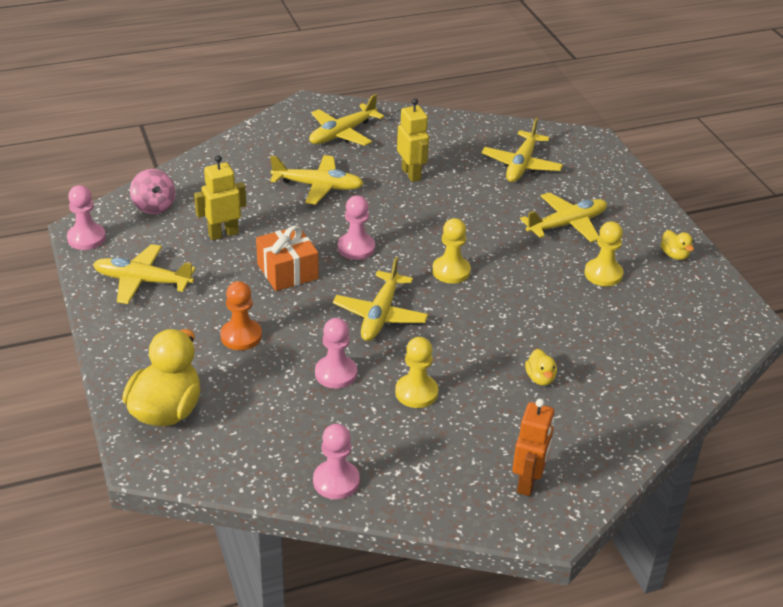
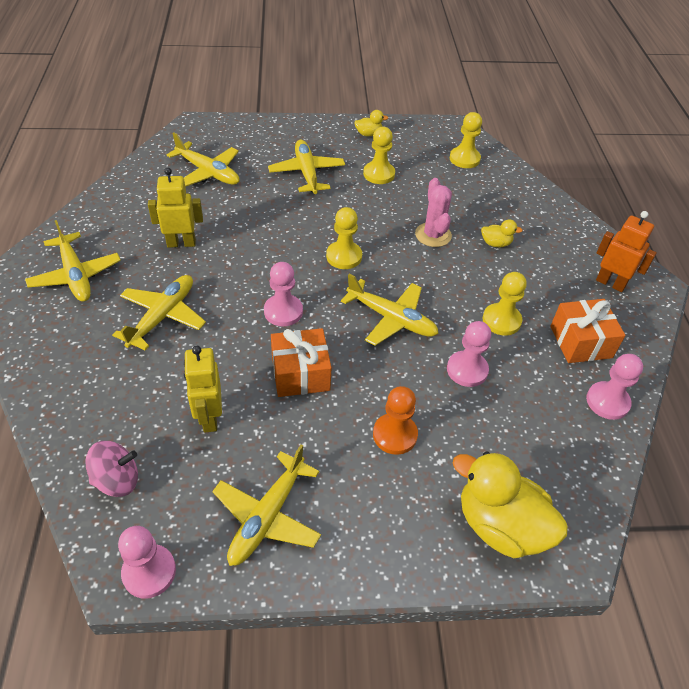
camera: 75 degrees left, 10 degrees up
none -> pink cactus [415,178,452,247]
none -> yellow pawn [450,112,482,168]
none -> orange gift [550,299,626,363]

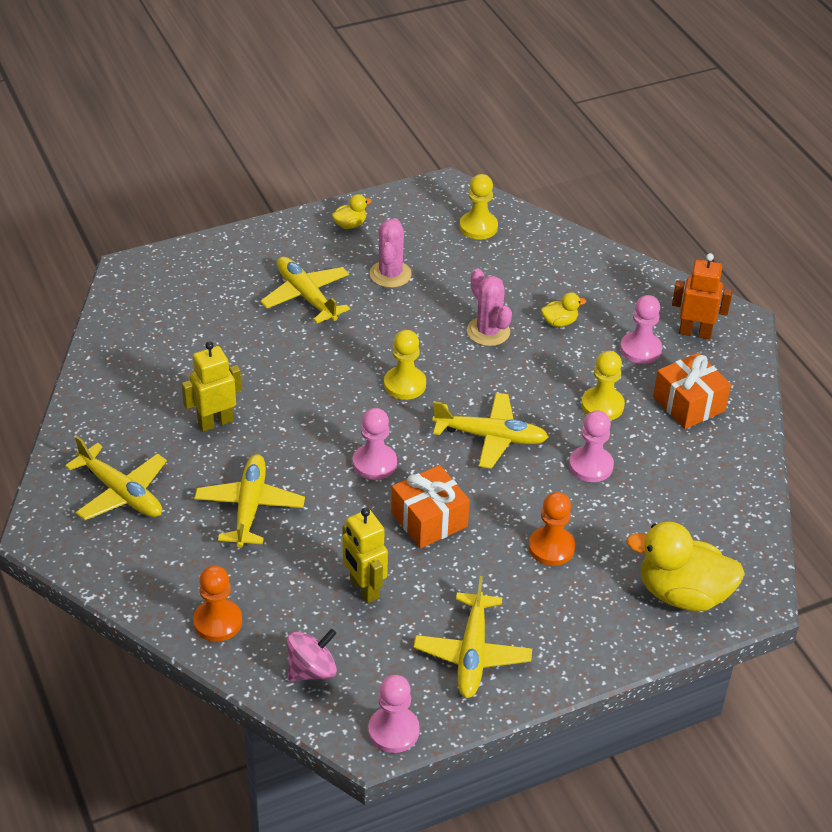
camera: 20 degrees left, 5 degrees down
yellow plane [167,133,239,187] -> none
yellow pawn [363,127,395,184] -> pink cactus [370,218,412,288]
pink pawn [586,354,643,420] -> pink pawn moved to [620,295,662,364]
none -> orange pawn [193,565,242,642]

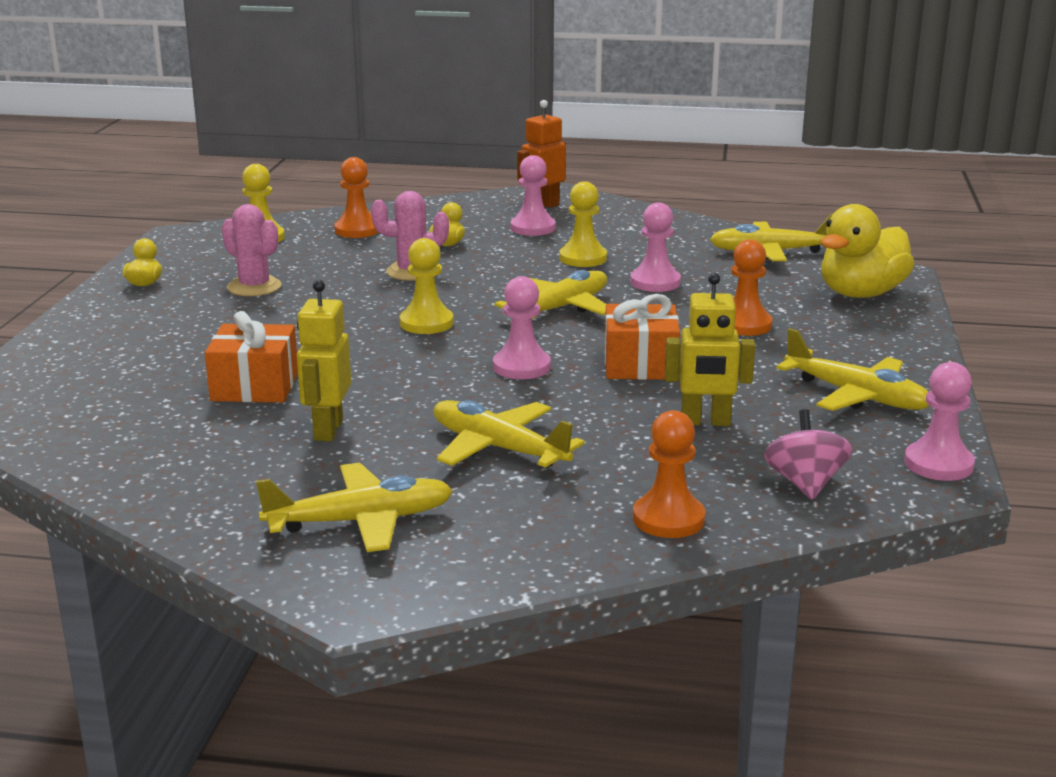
camera: 55 degrees left, 20 degrees down
yellow plane [260,257,350,323] -> yellow plane moved to [710,214,833,261]
orange gift [653,353,731,429] -> orange gift moved to [205,311,298,402]
none -> orange pawn [334,157,379,238]

